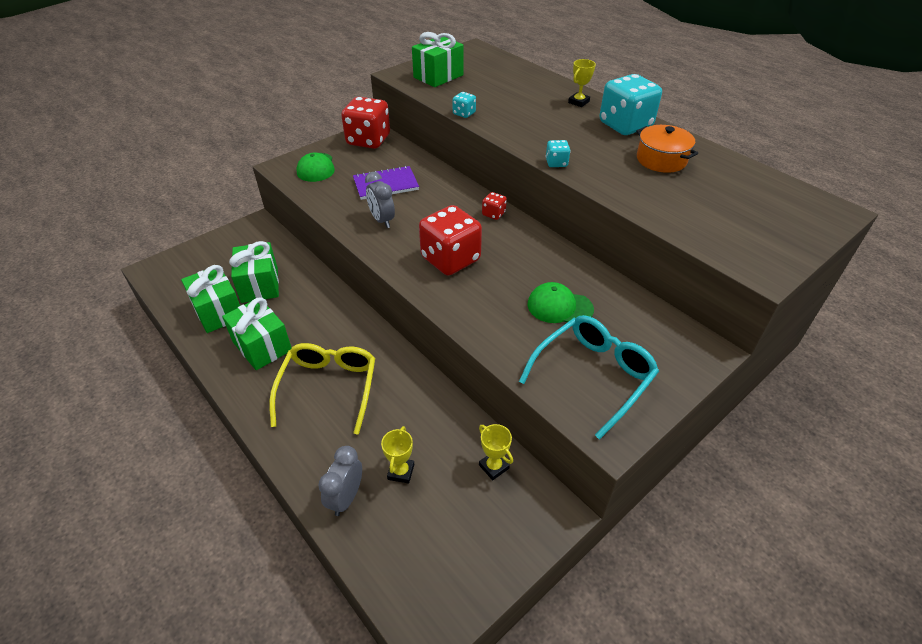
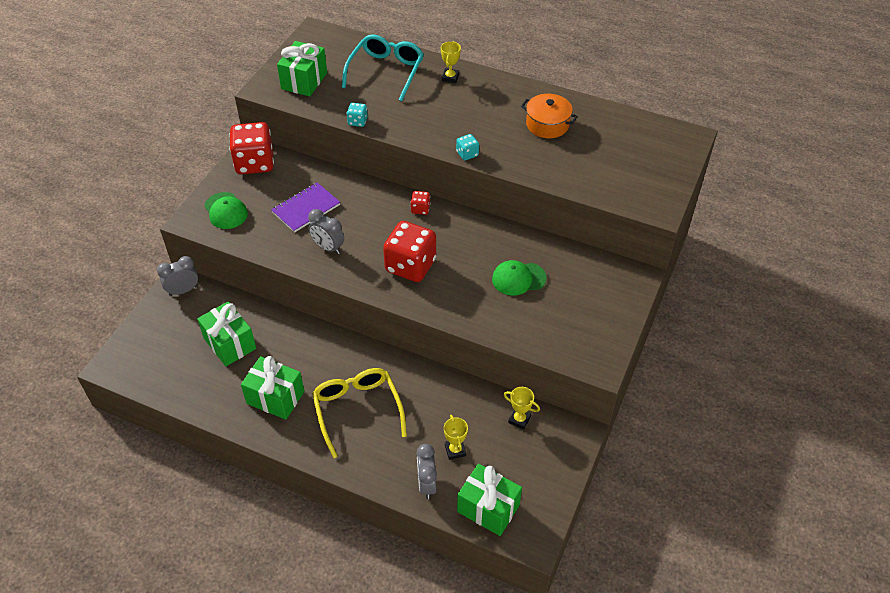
camera: 25 degrees left, 5 degrees up
green gift [181,265,240,333] -> green gift moved to [457,464,522,536]
turquoise glasses [519,315,659,440] -> turquoise glasses moved to [342,34,424,101]
turquoise dice [600,74,662,135] -> none
none -> grey clock [157,256,198,296]

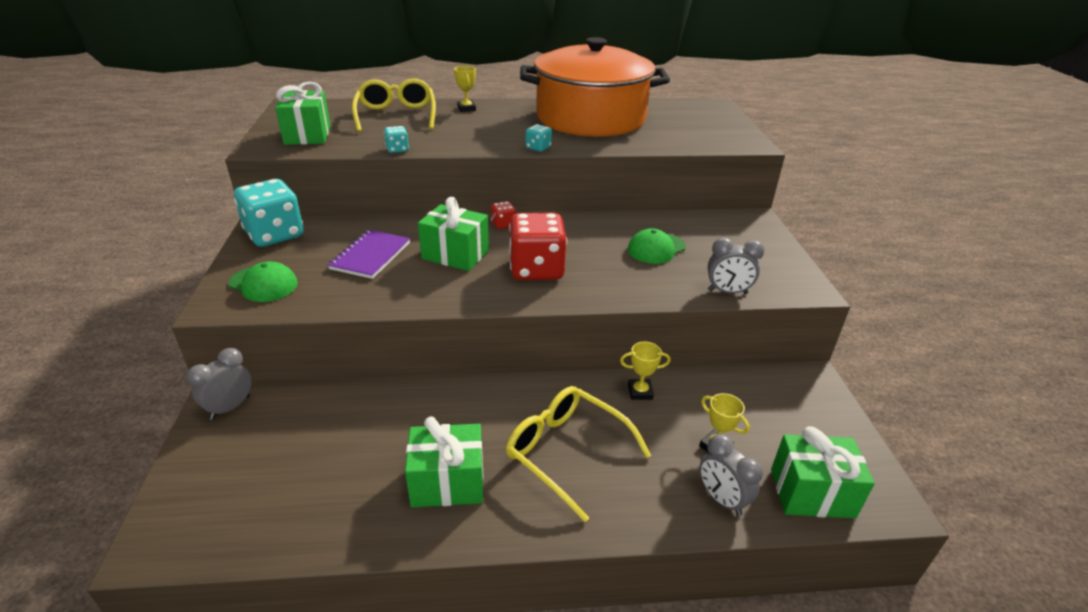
camera: 30 degrees left, 15 degrees down
green gift [197,301,256,366] -> green gift moved to [418,197,489,271]
red dice [229,122,274,174] -> turquoise dice [234,179,304,247]
grey clock [308,209,344,254] -> grey clock moved to [708,238,764,294]
turquoise glasses [342,34,424,101] -> yellow glasses [352,78,436,132]
yellow trophy [504,387,540,430] -> yellow trophy moved to [620,341,671,400]
orange pot [521,94,578,138] -> orange pot [520,37,670,137], size x2.42

